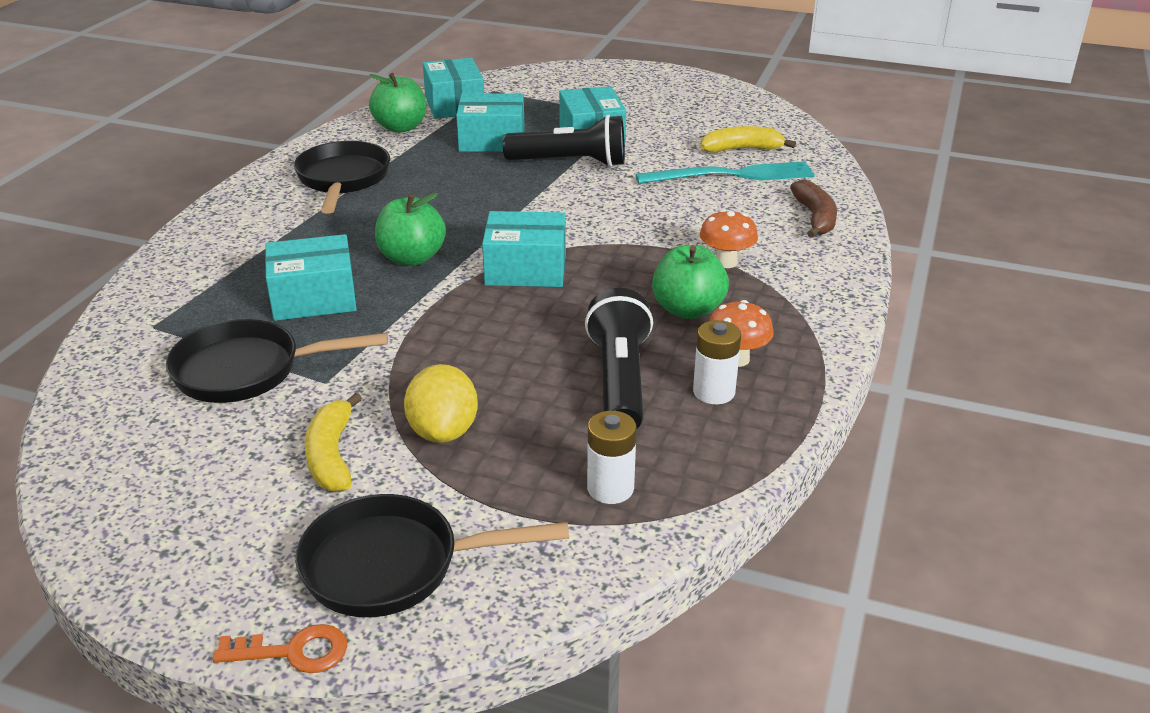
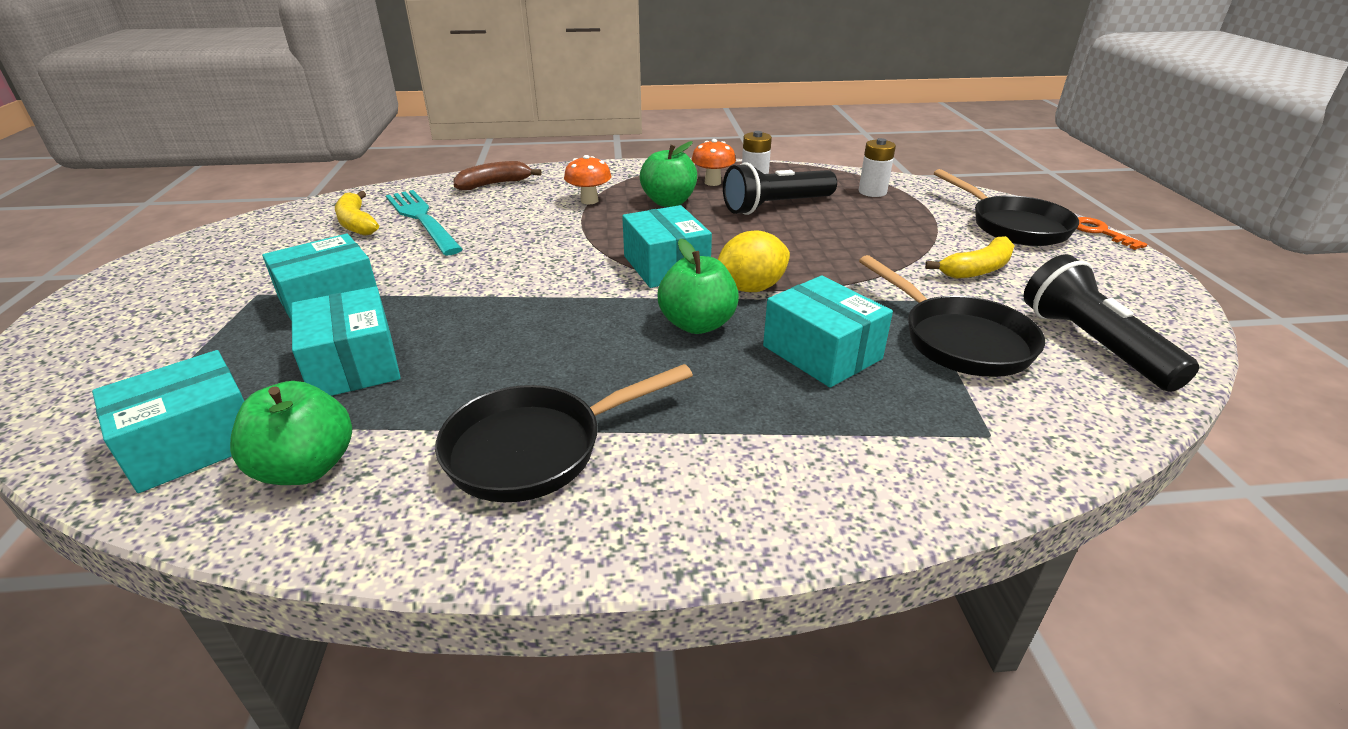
camera: 115 degrees left, 0 degrees up
yellow lemon [404,364,478,443] -> yellow lemon moved to [718,231,790,292]
black flashlight [503,115,625,167] -> black flashlight moved to [1023,254,1199,392]

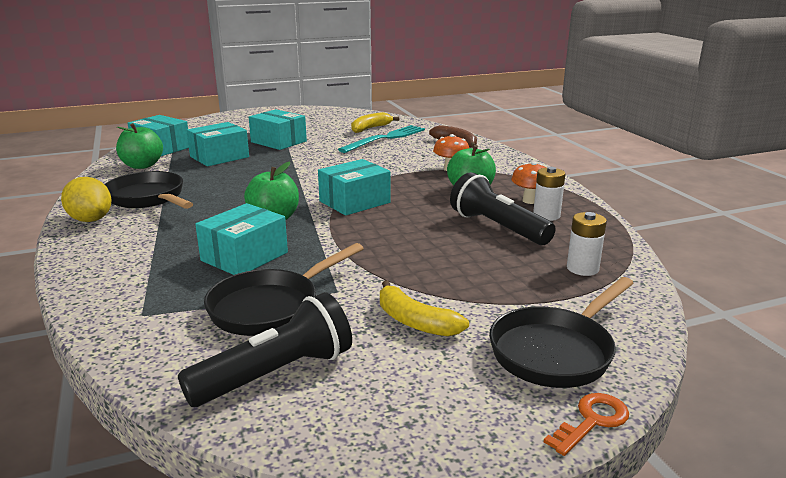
camera: 75 degrees right, 10 degrees down
yellow lemon [718,231,790,292] -> yellow lemon moved to [61,177,112,222]

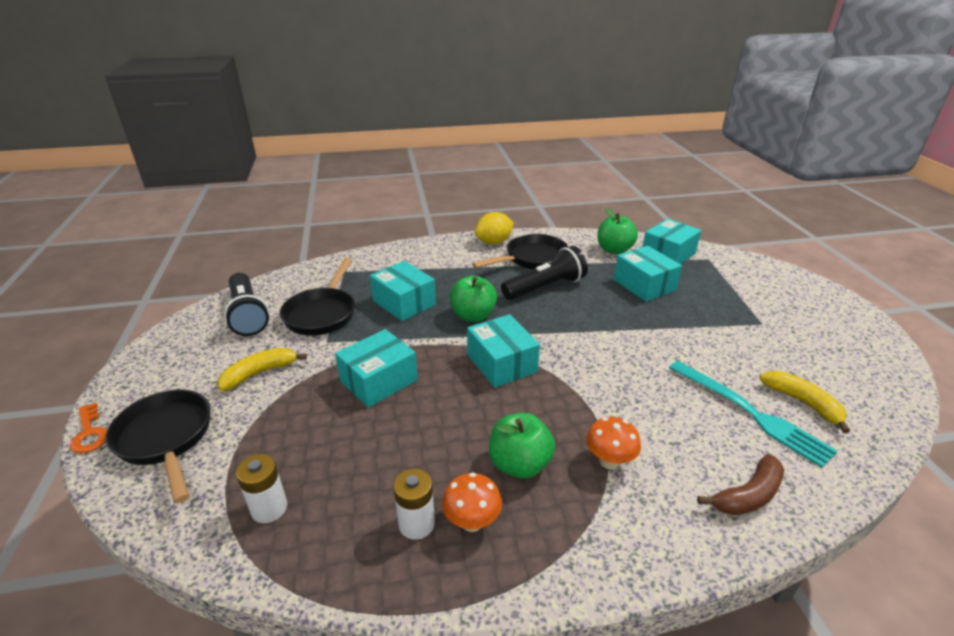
camera: 100 degrees right, 10 degrees up
black pan [204,243,364,336] -> black pan turned 135 degrees counterclockwise [280,258,355,336]
turquoise box [249,109,307,150] -> turquoise box moved to [335,329,418,408]
black flashlight [450,172,555,245] -> black flashlight moved to [501,246,588,300]

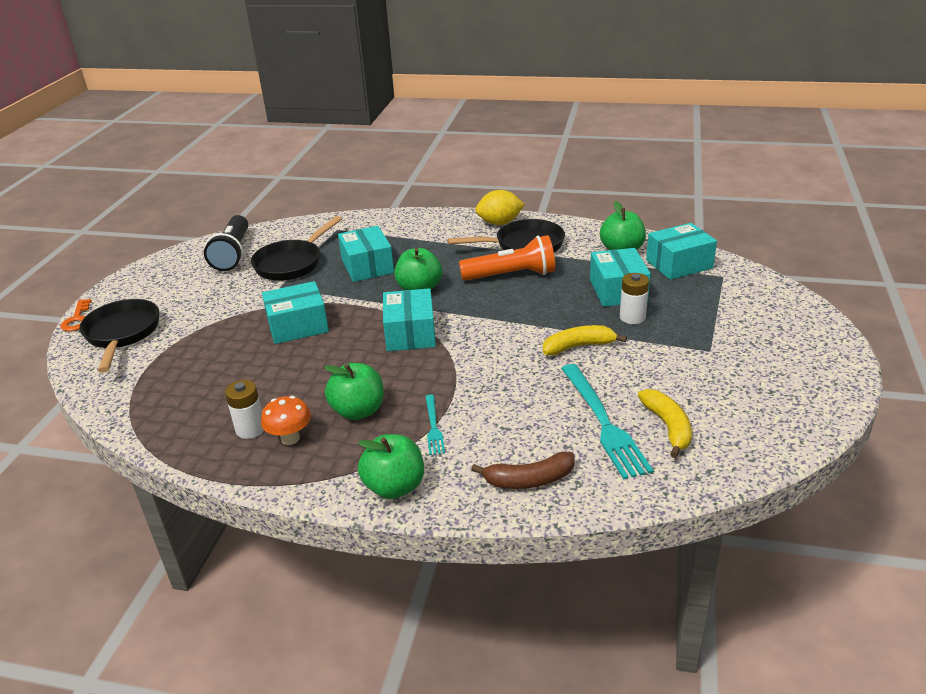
camera: 25 degrees right, 0 degrees up
yellow banana [217,348,307,391] -> yellow banana moved to [543,325,627,356]
white battery [236,454,287,523] -> white battery moved to [620,273,649,324]
black flashlight [501,246,588,300] -> orange flashlight [459,235,555,281]
orange mushroom [586,417,641,470] -> turquoise fork [425,395,445,455]
none -> green apple [358,434,424,499]

